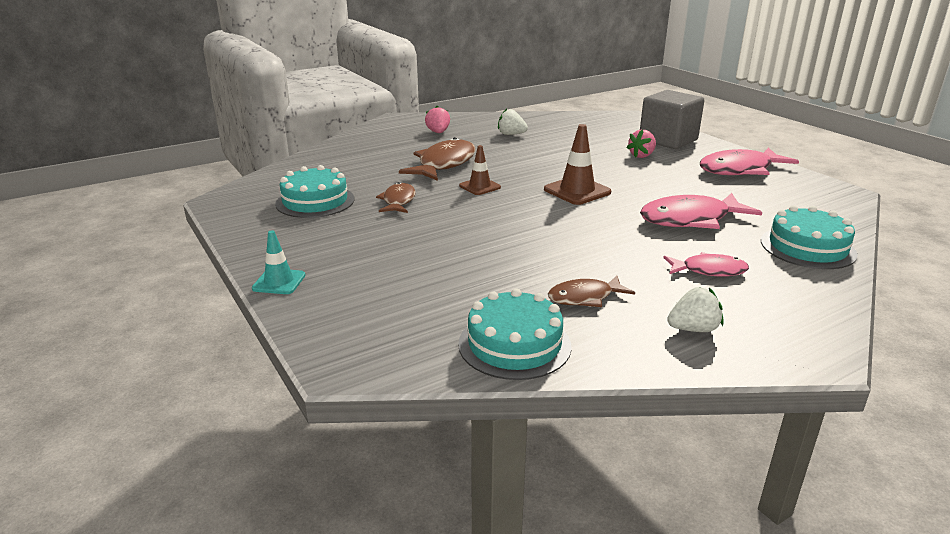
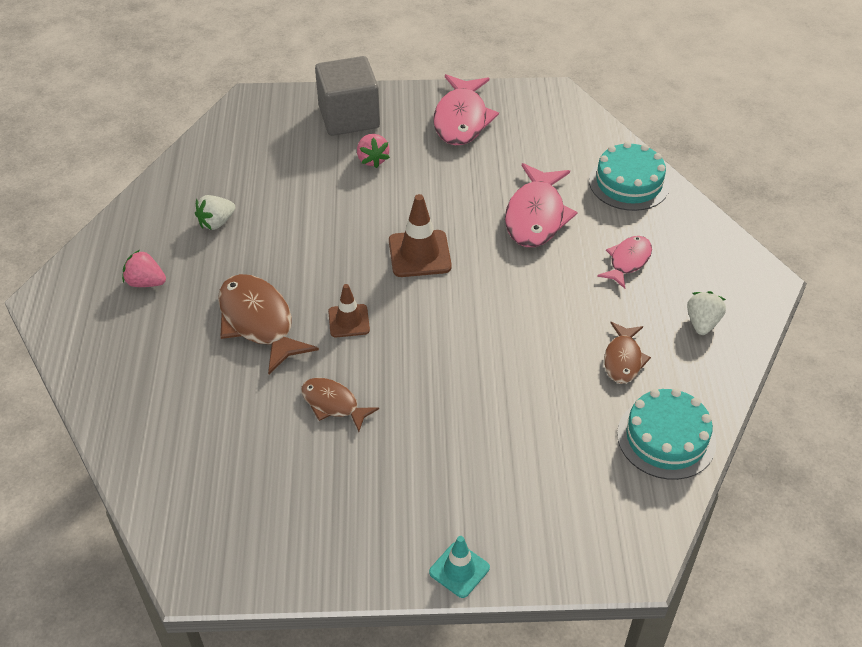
camera: 60 degrees left, 20 degrees up
turquoise cake [275,165,354,218] -> none

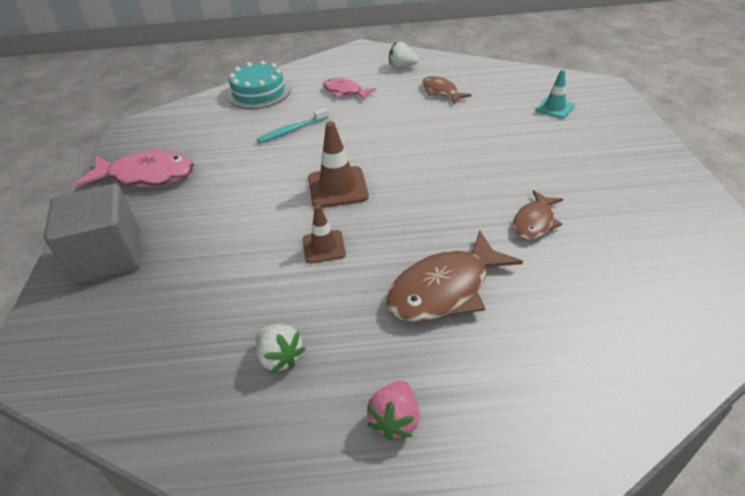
camera: 90 degrees left, 5 degrees down
brown traffic cone [328,284,370,337] -> brown traffic cone moved to [303,205,346,263]
pink strawberry [357,134,390,168] -> none
turquoise traffic cone [429,536,490,598] -> turquoise traffic cone moved to [536,69,575,118]
pink fish [505,163,578,247] -> turquoise toothbrush [257,108,328,143]
brown fish [604,322,651,383] -> brown fish turned 135 degrees counterclockwise [422,76,472,104]
turquoise cake [617,388,716,480] -> none

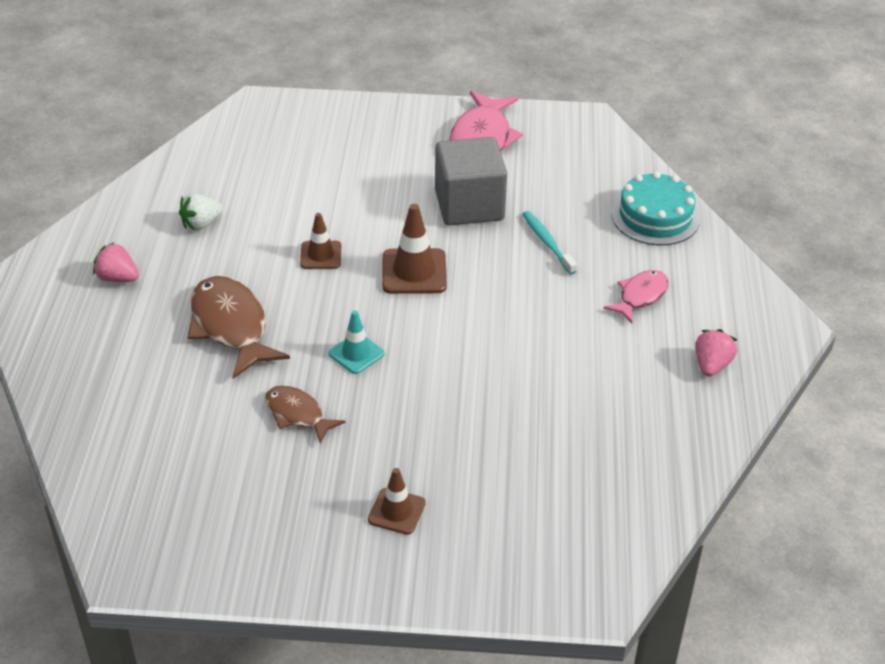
camera: 95 degrees right, 0 degrees up
grey cube [44,184,140,284] -> grey cube moved to [435,137,507,225]
white strawberry [389,41,419,68] -> pink strawberry [695,329,737,377]
brown fish [422,76,472,104] -> none
turquoise traffic cone [536,69,575,118] -> turquoise traffic cone moved to [329,310,385,374]
none -> brown traffic cone [368,468,426,535]

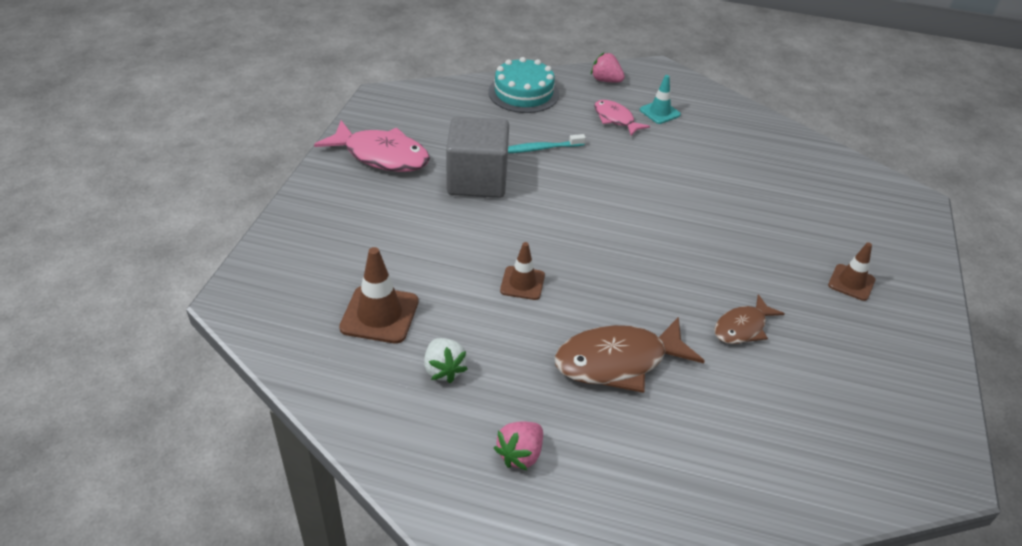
camera: 80 degrees left, 0 degrees up
turquoise traffic cone [329,310,385,374] -> turquoise traffic cone moved to [640,75,681,124]
brown traffic cone [382,204,447,294] -> brown traffic cone moved to [339,247,419,343]
pink strawberry [695,329,737,377] -> pink strawberry moved to [591,52,625,82]

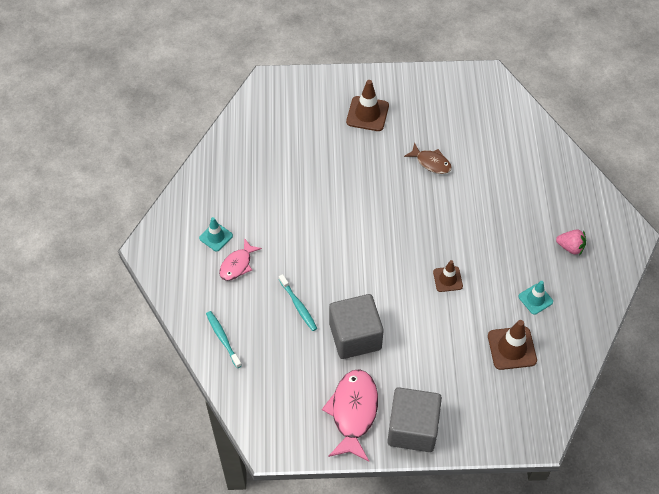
camera: 105 degrees left, 15 degrees up
white strawberry [424,338,468,383] -> turquoise traffic cone [518,281,553,315]
turquoise cake [488,57,559,113] -> turquoise toothbrush [206,311,242,368]
brown fish [554,317,705,393] -> none
pink strawberry [591,52,625,82] -> none
brown traffic cone [828,243,875,301] -> brown traffic cone [346,80,389,131], size x1.57
none -> grey cube [387,387,442,452]

